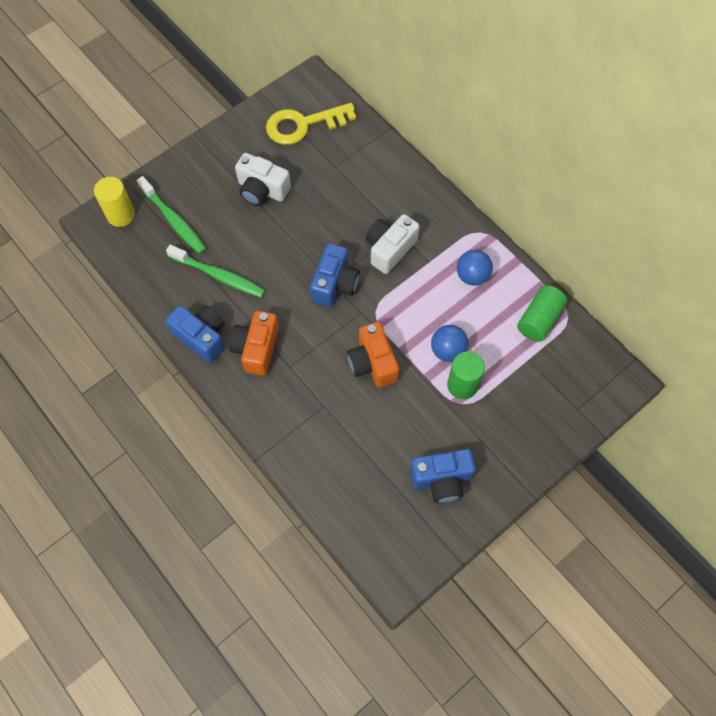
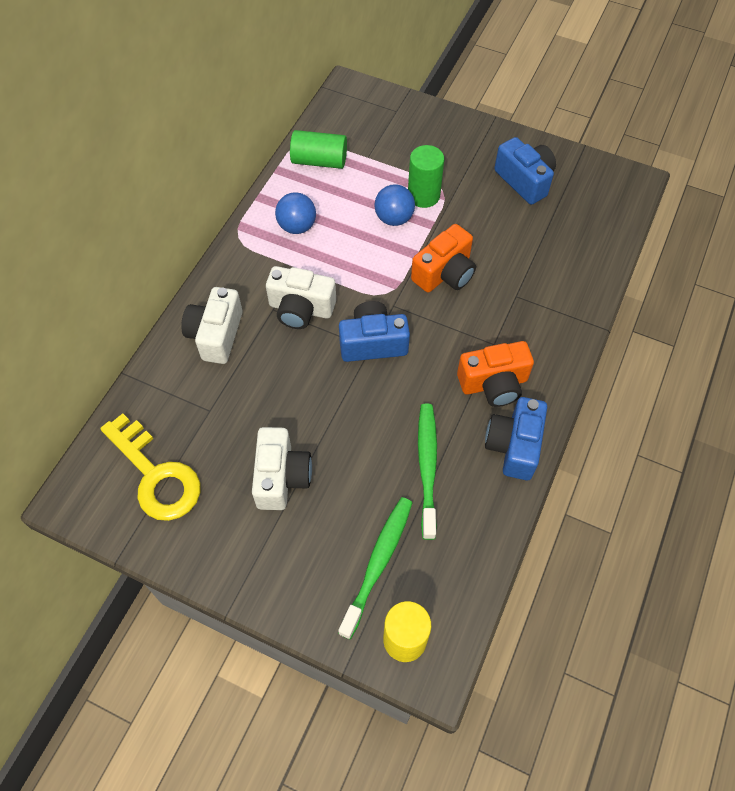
camera: 115 degrees left, 5 degrees down
none -> white camera [181,287,243,364]

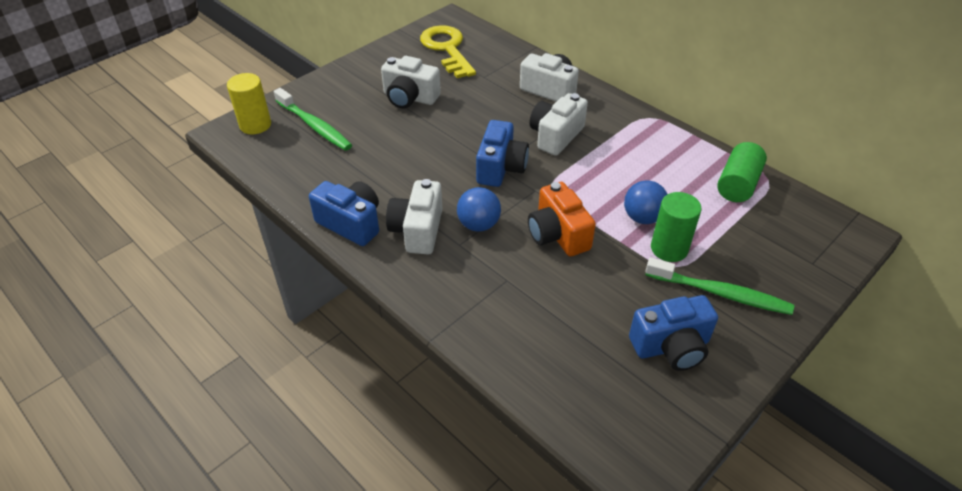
camera: 110 degrees right, 15 degrees down
yellow key [100,413,200,521] -> yellow key turned 90 degrees clockwise [420,25,476,78]
blue ball [275,192,316,234] -> blue ball moved to [457,187,501,232]
green toothbrush [418,404,437,540] -> green toothbrush moved to [645,257,794,315]
orange camera [457,341,534,407] -> white camera [386,179,442,254]

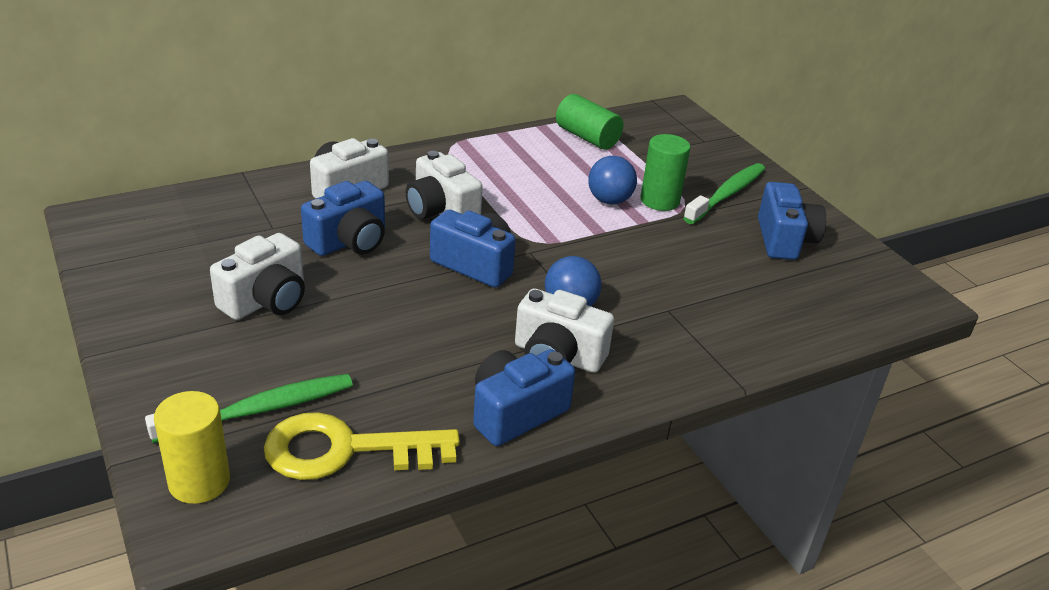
camera: 75 degrees left, 10 degrees down
yellow key [420,25,476,78] -> yellow key moved to [264,412,460,480]
orange camera [528,182,596,257] -> none
none -> blue camera [301,181,385,256]

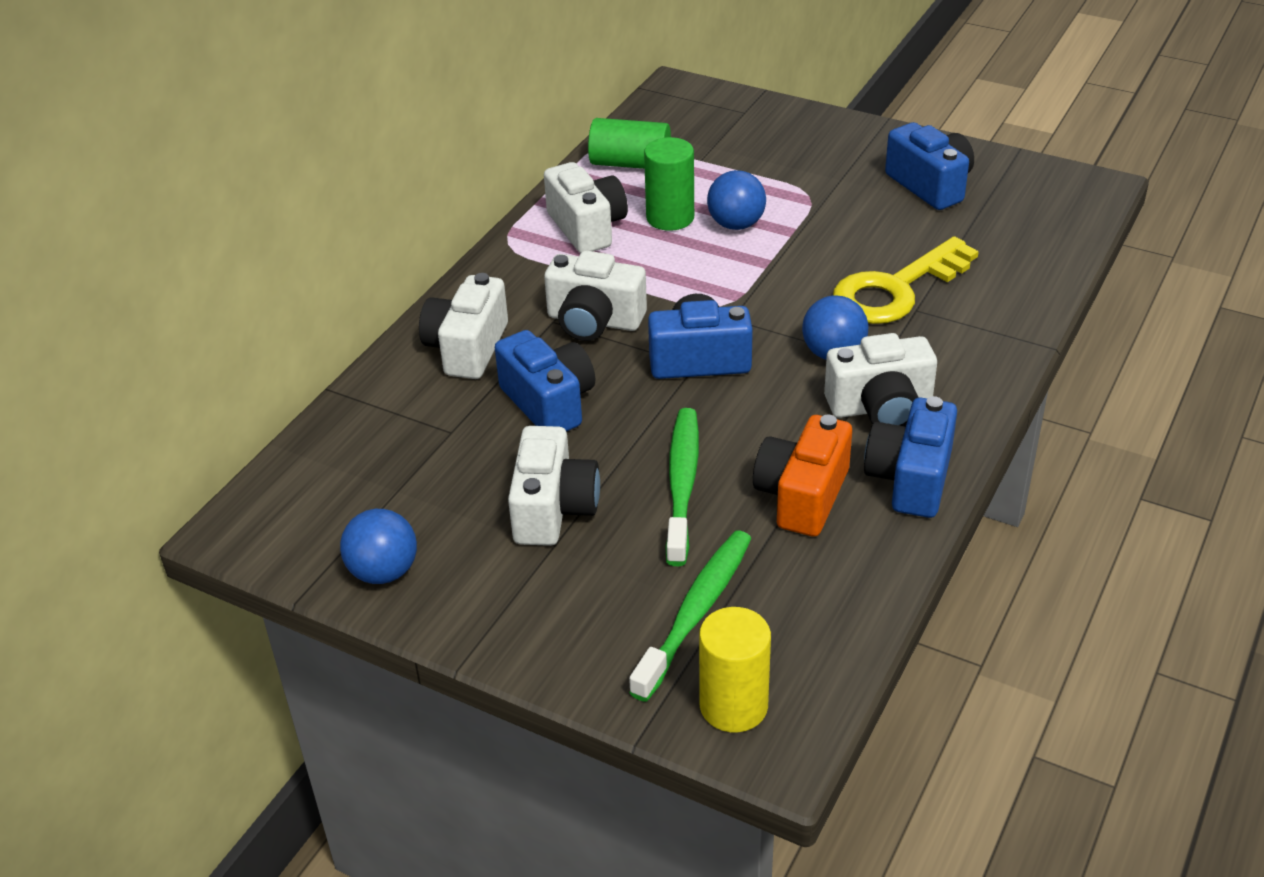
camera: 30 degrees left, 5 degrees up
yellow key [264,412,460,480] -> yellow key moved to [833,236,979,324]
blue camera [301,181,385,256] -> blue camera turned 45 degrees counterclockwise [495,330,595,432]
green cylinder [641,134,691,211] -> green cylinder moved to [644,137,694,231]
green toothbrush [683,163,765,224] -> green toothbrush moved to [665,408,699,566]
none -> blue ball [340,509,417,584]
none -> white camera [544,162,628,253]
none -> orange camera [753,415,852,537]

